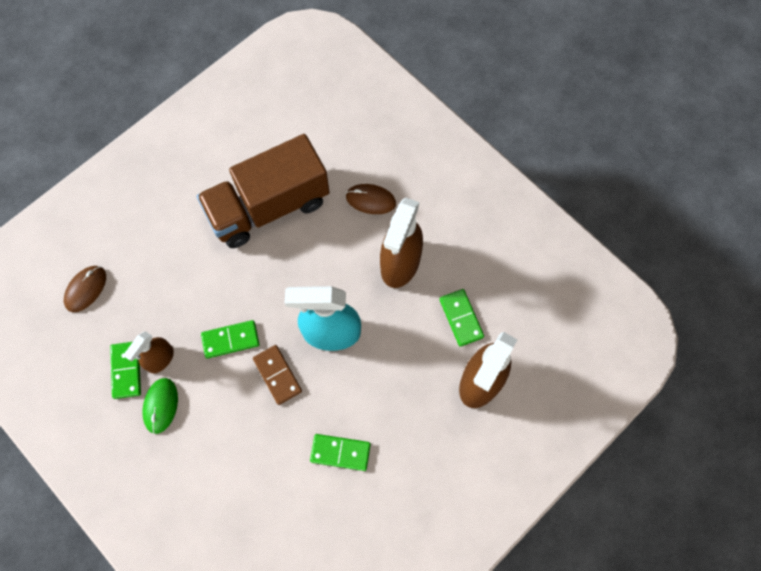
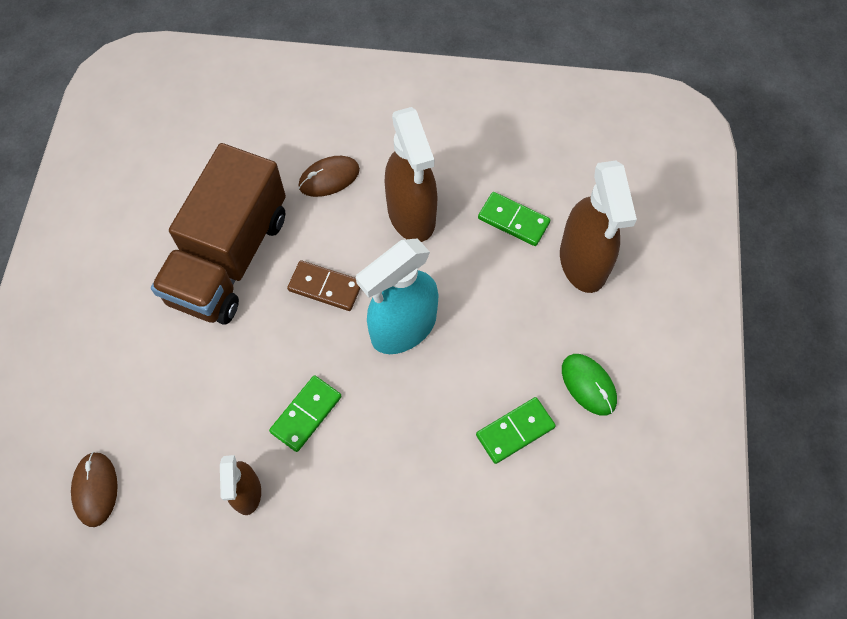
camera: 40 degrees left, 5 degrees down
green domino [110,342,141,399] -> none
green mouse [142,378,178,434] -> green mouse moved to [562,354,617,416]
brown domino [253,345,302,405] -> brown domino moved to [287,260,360,311]

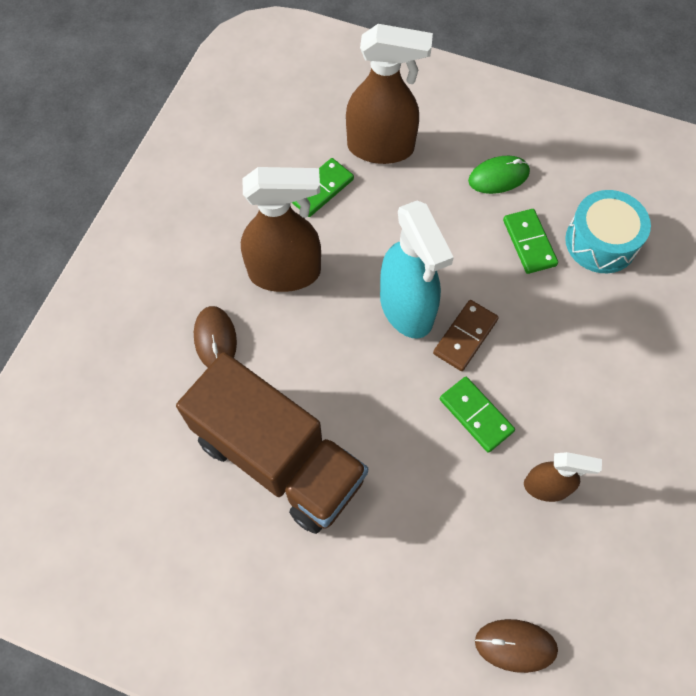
camera: 75 degrees left, 0 degrees up
brown domino [287,260,360,311] -> brown domino moved to [433,300,499,371]
none -> turquoise drum [565,190,651,273]

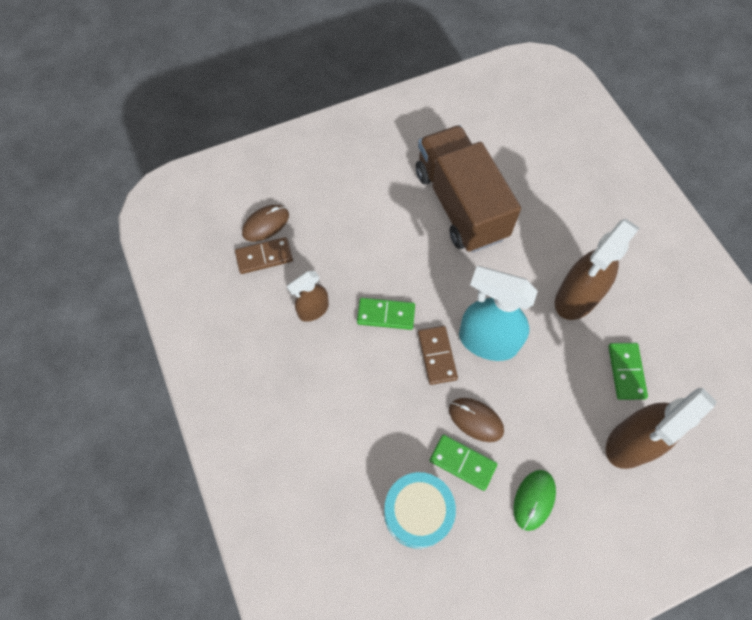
camera: 135 degrees right, 0 degrees up
brown truck [176,352,368,534] -> brown truck turned 75 degrees clockwise [416,125,521,252]
brown mouse [194,306,237,367] -> brown mouse moved to [449,398,504,442]
none -> brown domino [235,237,293,274]

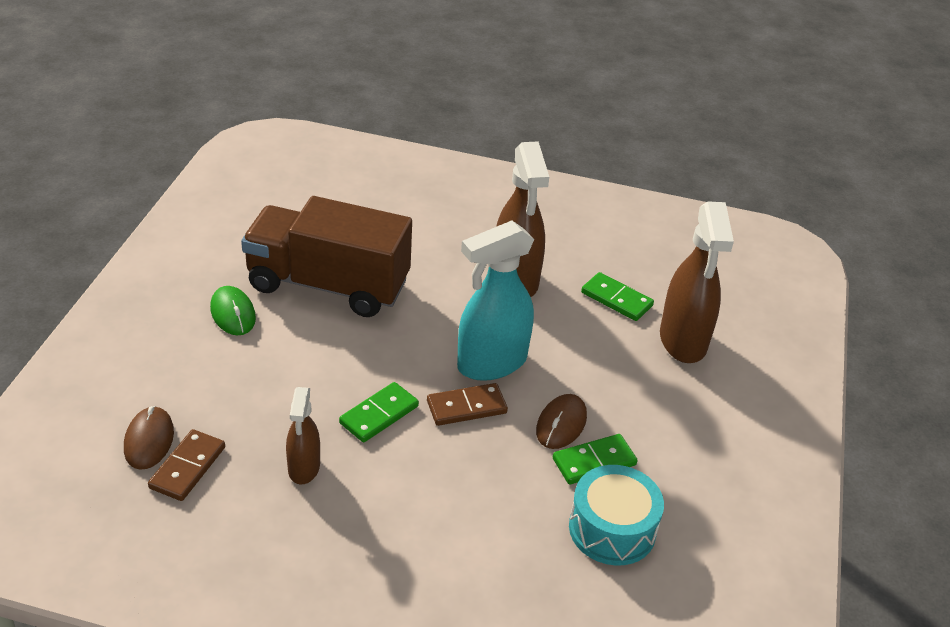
camera: 55 degrees left, 25 degrees down
brown domino [418,326,458,385] -> brown domino turned 45 degrees counterclockwise [427,383,508,426]
brown mouse [449,398,504,442] -> brown mouse turned 45 degrees counterclockwise [536,394,587,449]
green mouse [513,470,556,531] -> green mouse moved to [210,286,256,335]

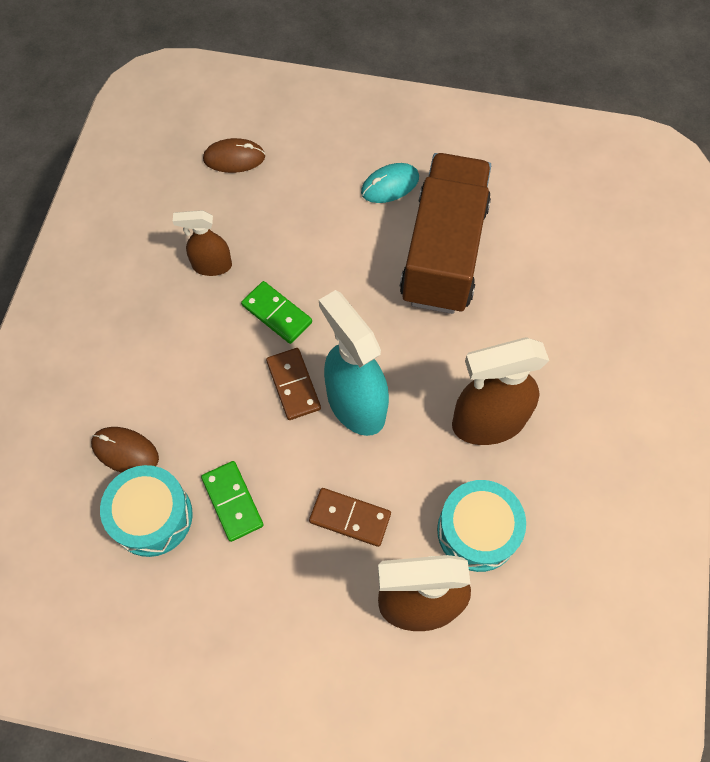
camera: 90 degrees right, 25 degrees up
brown domino [148,429,225,501] -> brown domino moved to [309,488,391,547]
green mouse [210,286,256,335] -> turquoise mouse [361,163,419,203]
brown mouse [536,394,587,449] -> brown mouse moved to [91,427,159,473]
green domino [581,272,654,321] -> turquoise drum [437,480,526,572]

